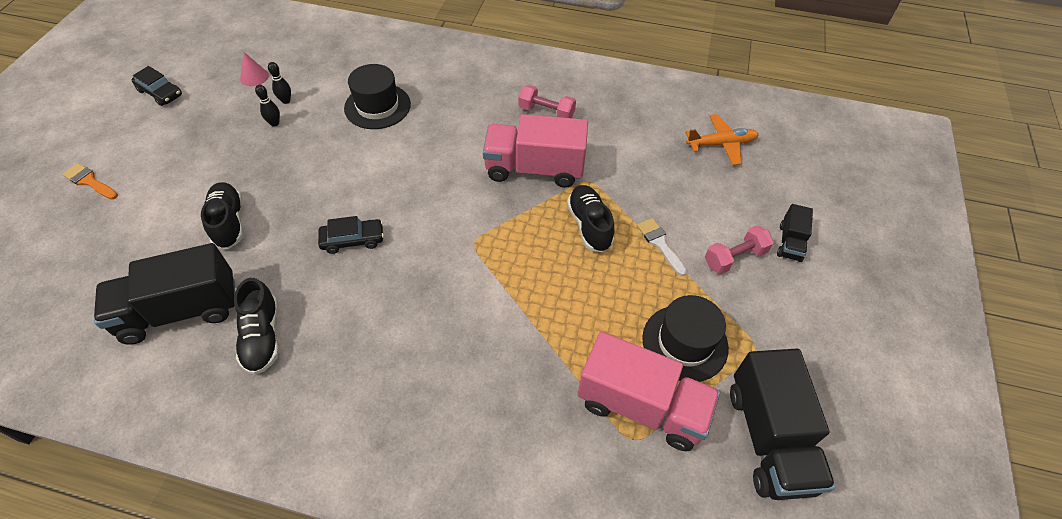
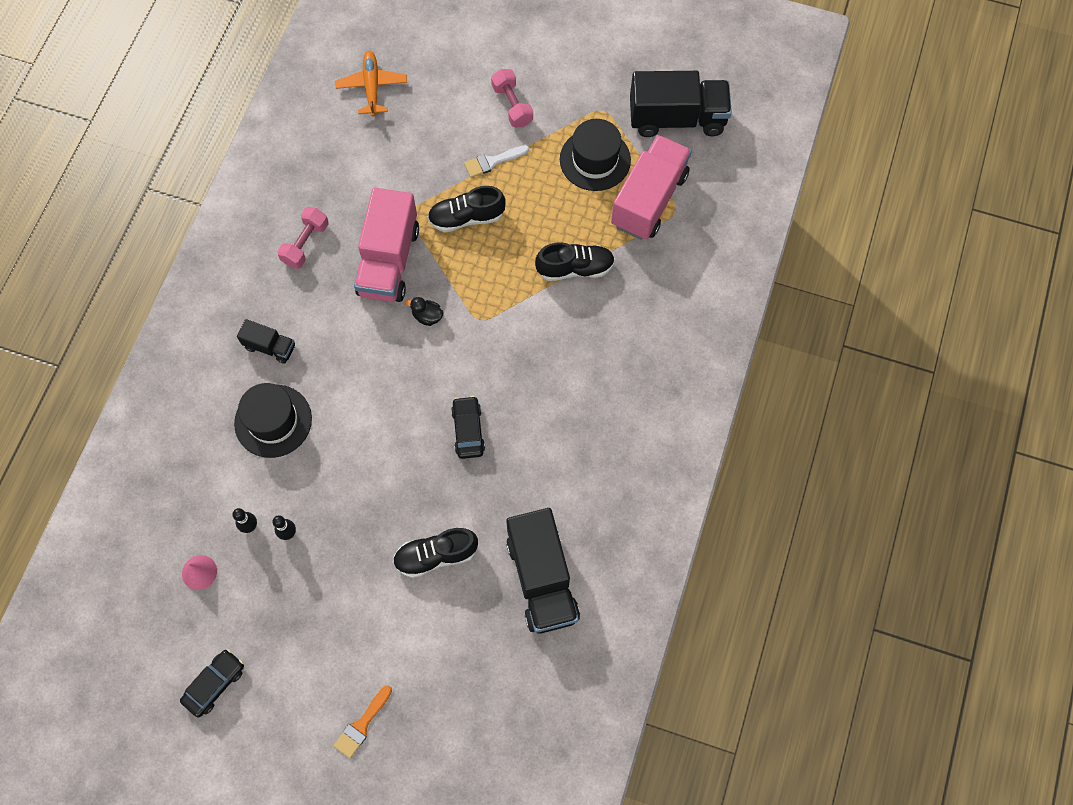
camera: 85 degrees left, 15 degrees up
black shoe [234,278,279,375] -> black shoe moved to [535,242,615,281]
black truck [777,204,813,262] -> black truck moved to [237,319,295,364]
none -> black duck [405,297,443,326]

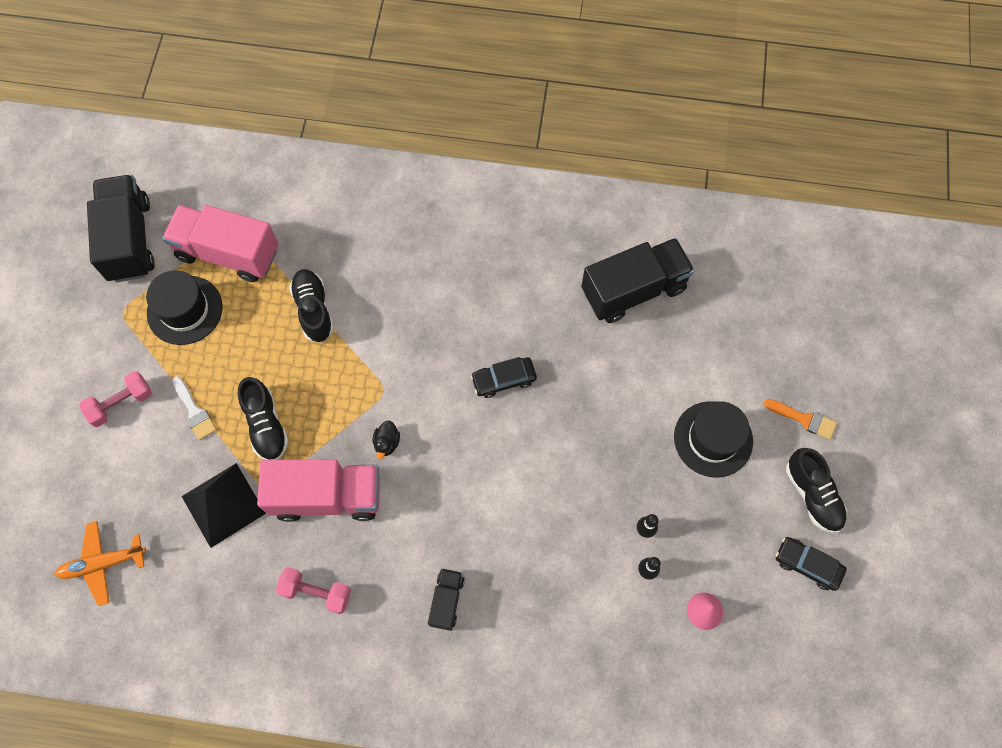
camera: 100 degrees left, 0 degrees up
black hat [234,383,312,458] -> black hat moved to [674,401,753,477]
black shoe [393,528,478,578] -> black shoe moved to [786,448,847,533]
none -> black pyramid [182,463,266,548]

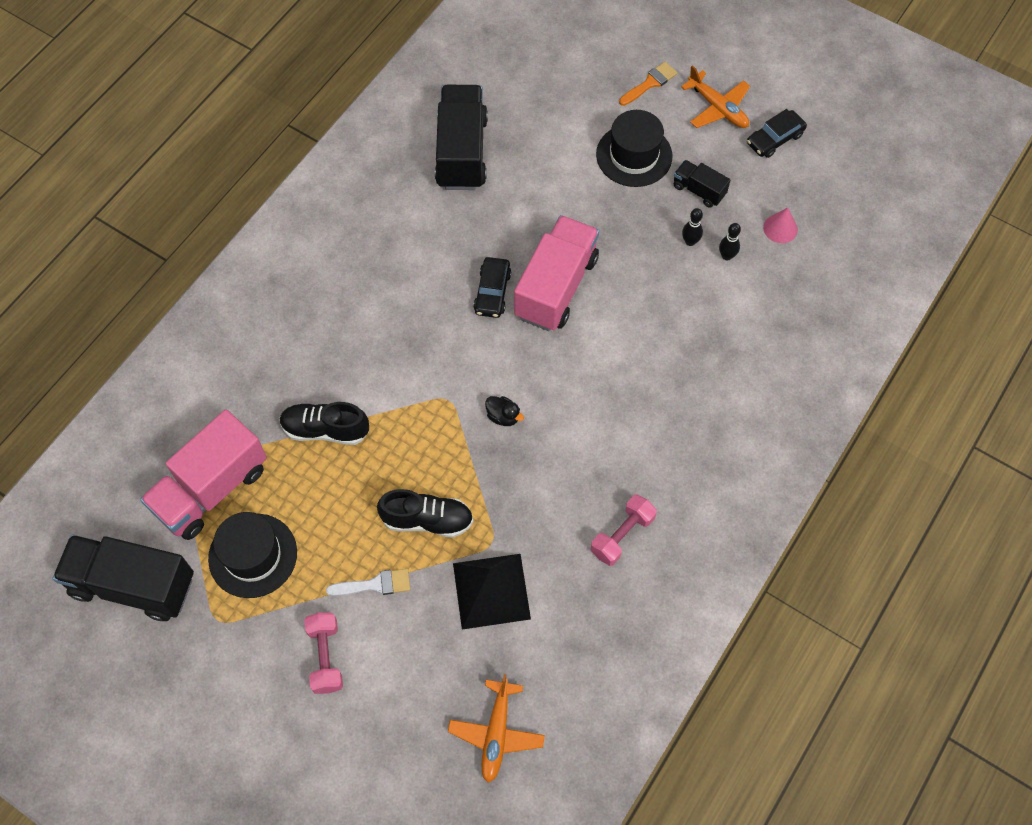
camera: 65 degrees left, 5 degrees down
pink truck [257,459,380,522] -> pink truck moved to [514,215,599,331]
black truck [428,568,465,631] -> black truck moved to [674,160,731,208]
black shoe [786,448,847,533] -> orange plane [681,66,750,128]

